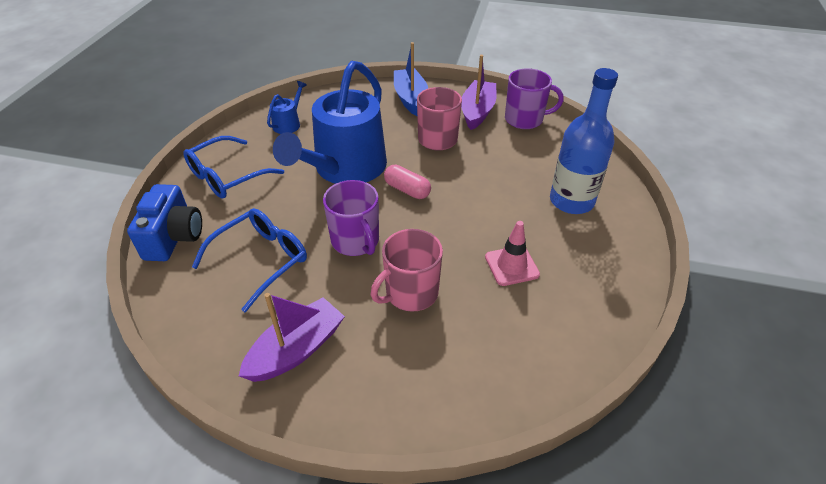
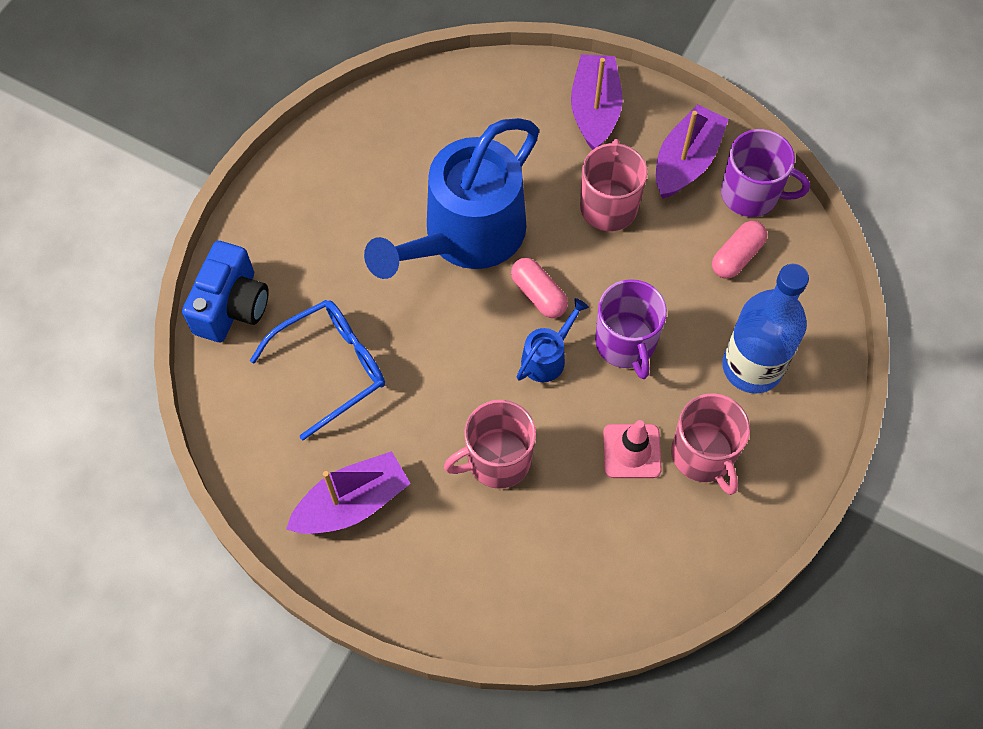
camera: 15 degrees right, 20 degrees up
blue glasses [183,136,284,199] -> none
blue watering can [267,81,307,134] -> blue watering can moved to [516,298,589,382]
purple mug [323,180,379,256] -> purple mug moved to [595,279,667,379]
blue boat [394,42,428,116] -> purple boat [571,55,623,150]
none -> pink mug [671,393,750,495]
none -> pink capsule [712,221,767,279]

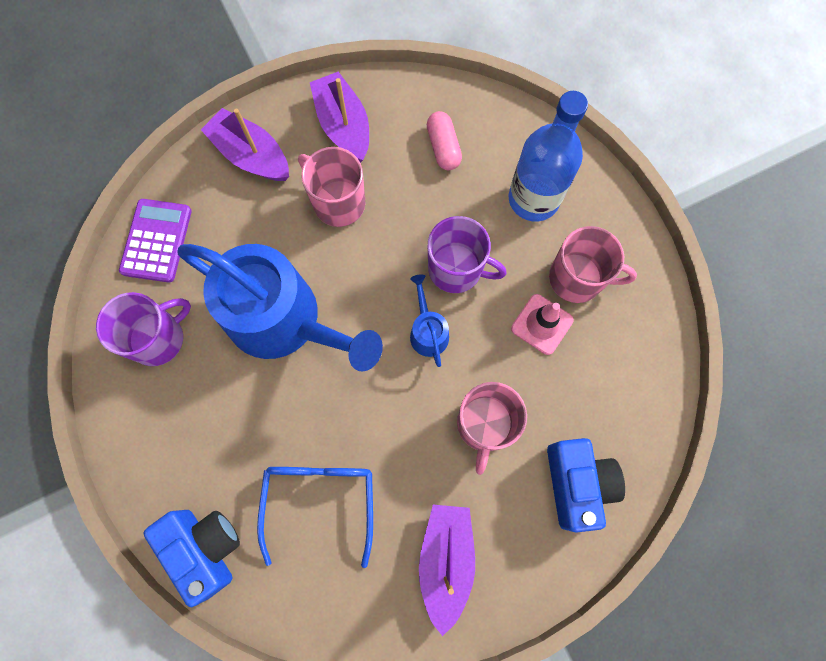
camera: 55 degrees left, 10 degrees up
blue watering can [364,118,539,279] -> blue watering can turned 45 degrees counterclockwise [178,244,383,372]
pink capsule [511,258,568,318] -> none
purple mug [721,129,810,217] -> purple mug moved to [96,292,191,366]
none -> purple calculator [119,199,192,283]
none -> blue camera [547,438,625,533]

